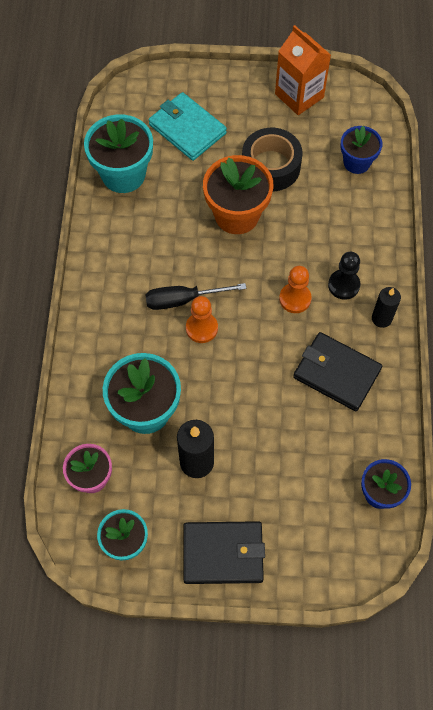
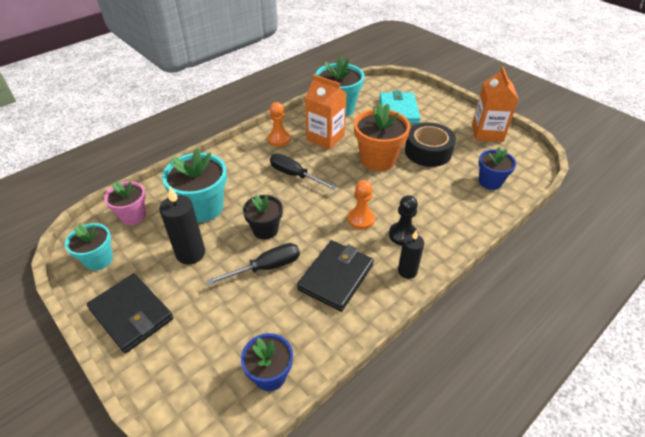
camera: 45 degrees right, 20 degrees down
orange pawn [186,296,218,343] -> orange pawn moved to [267,102,291,147]
black wallet [293,332,382,411] -> black wallet turned 45 degrees clockwise [297,240,374,312]
none -> black screwdriver [206,243,300,285]
none -> black flower pot [243,195,283,240]
none -> orange carton [305,74,347,150]

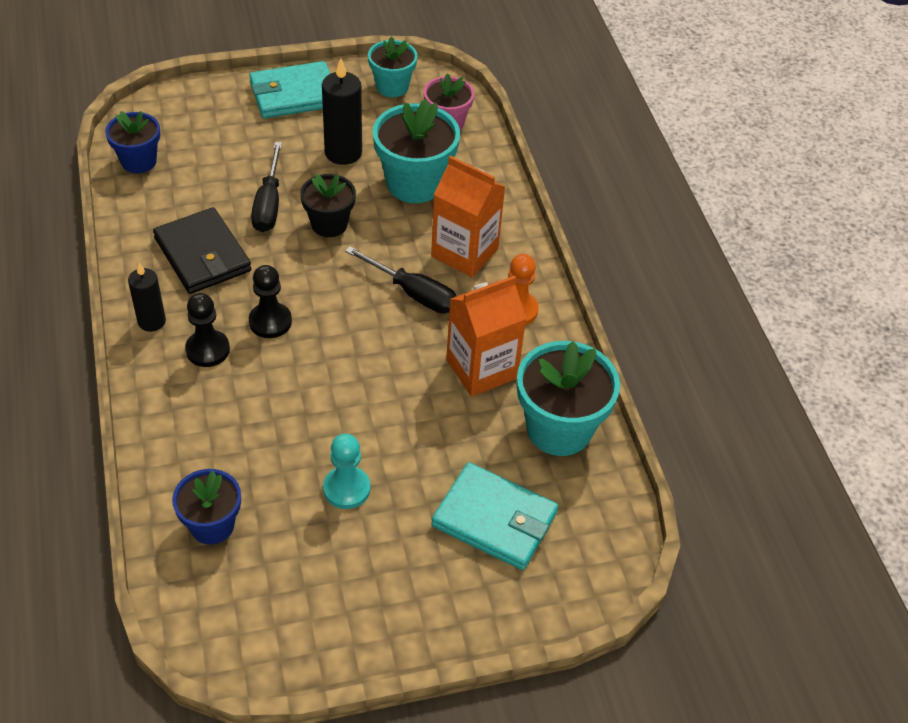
camera: 115 degrees right, 5 degrees up
black wallet [87,274,173,353] -> turquoise wallet [249,61,330,118]
black screwdriver [270,154,338,190] -> black screwdriver turned 60 degrees clockwise [345,246,456,314]
orange pawn [348,180,375,230] -> black pawn [249,265,292,338]
orange flower pot [354,103,410,171] -> none
black tape [405,123,456,167] -> turquoise pawn [323,434,370,509]
orange carton [472,67,519,142] -> orange carton moved to [431,156,505,277]

